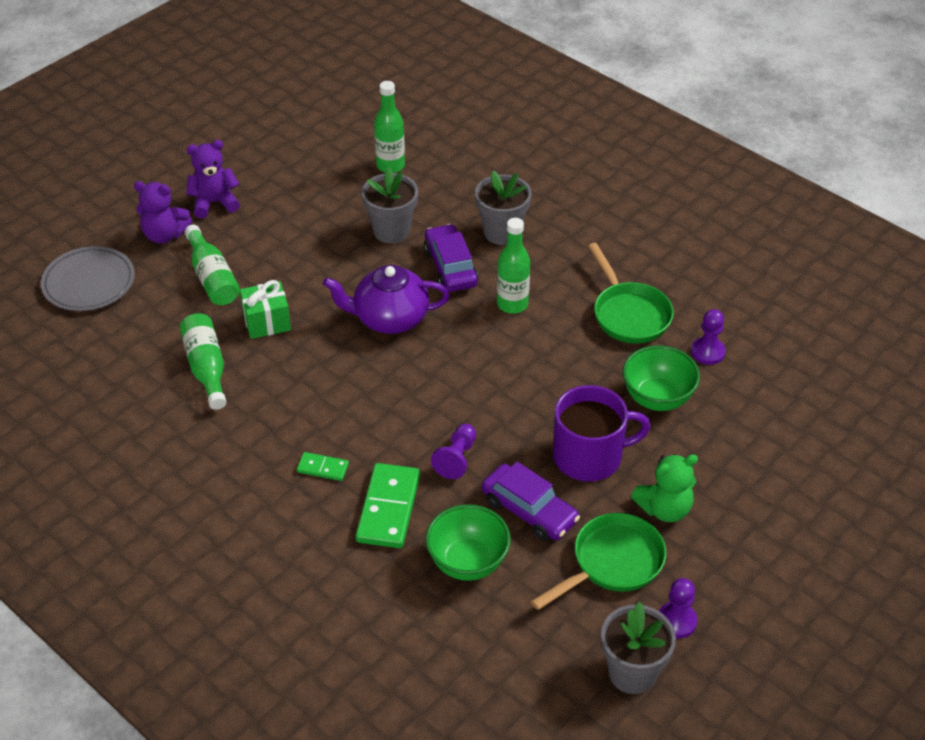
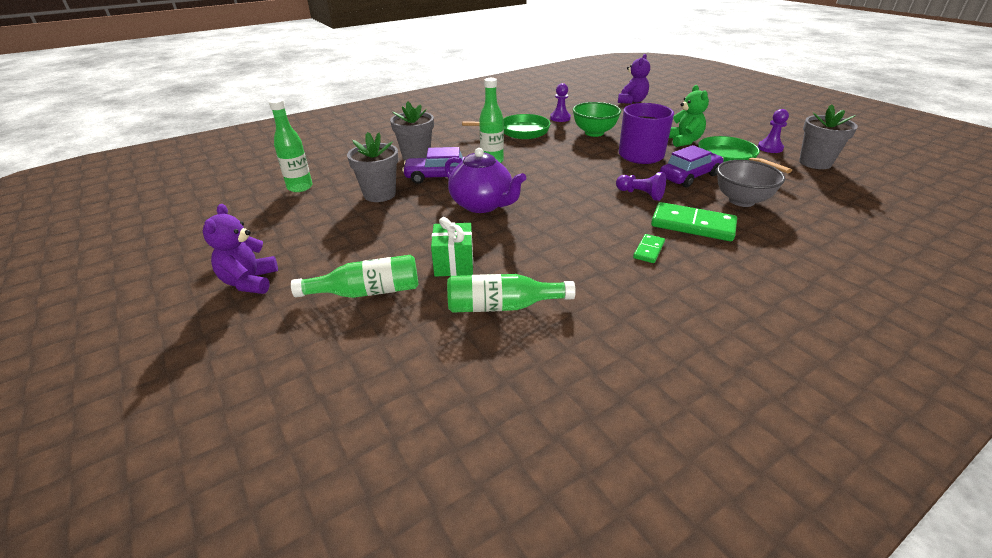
camera: 75 degrees left, 10 degrees down
grey plate [41,246,135,311] -> none
purple teddy bear [134,181,192,244] -> purple teddy bear moved to [618,54,650,104]
purple teapot [323,265,450,334] -> purple teapot turned 60 degrees counterclockwise [445,148,526,213]
green bowl [425,504,511,581] -> grey bowl [717,160,785,207]

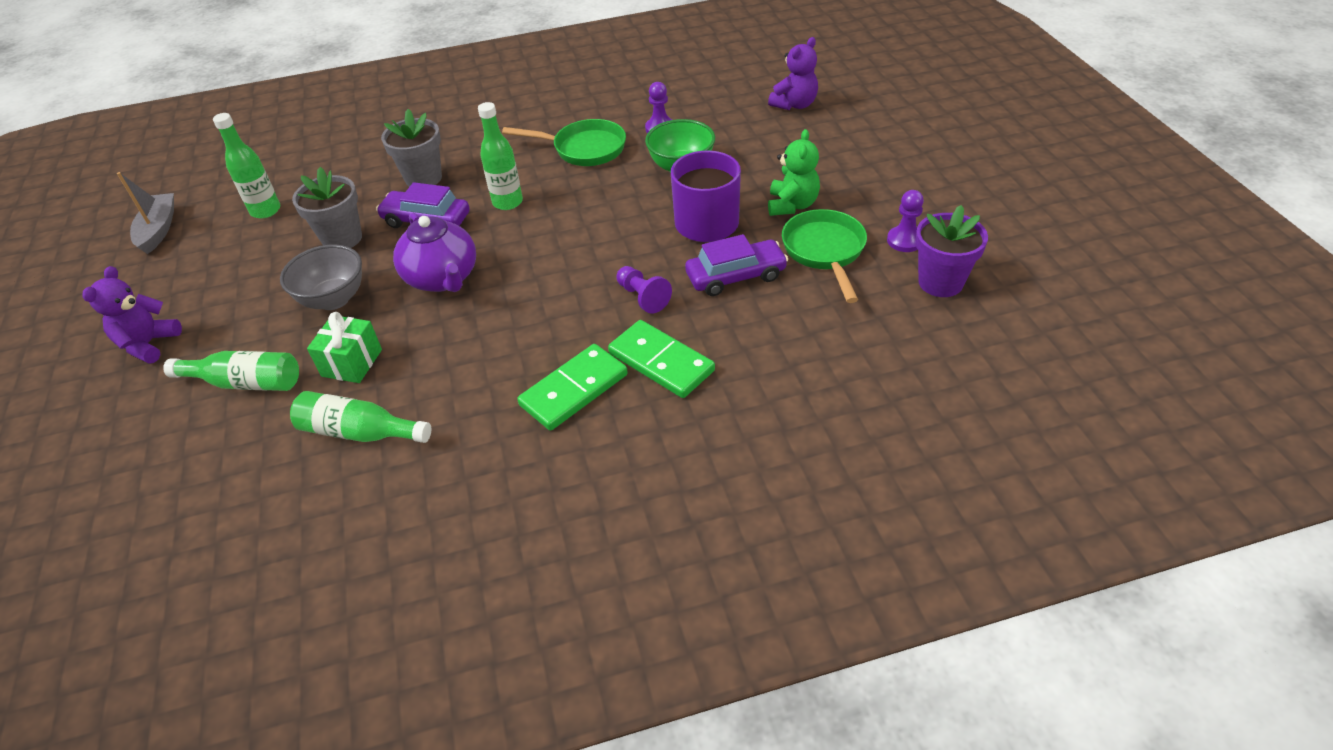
camera: 20 degrees right, 10 degrees up
green domino [633,234,665,263] -> green domino [517,344,628,430], size x1.95
grey bowl [717,160,785,207] -> grey bowl moved to [280,245,362,310]
grey flower pot [799,104,858,169] -> purple flower pot [915,205,988,297]
none -> grey boat [117,172,174,254]

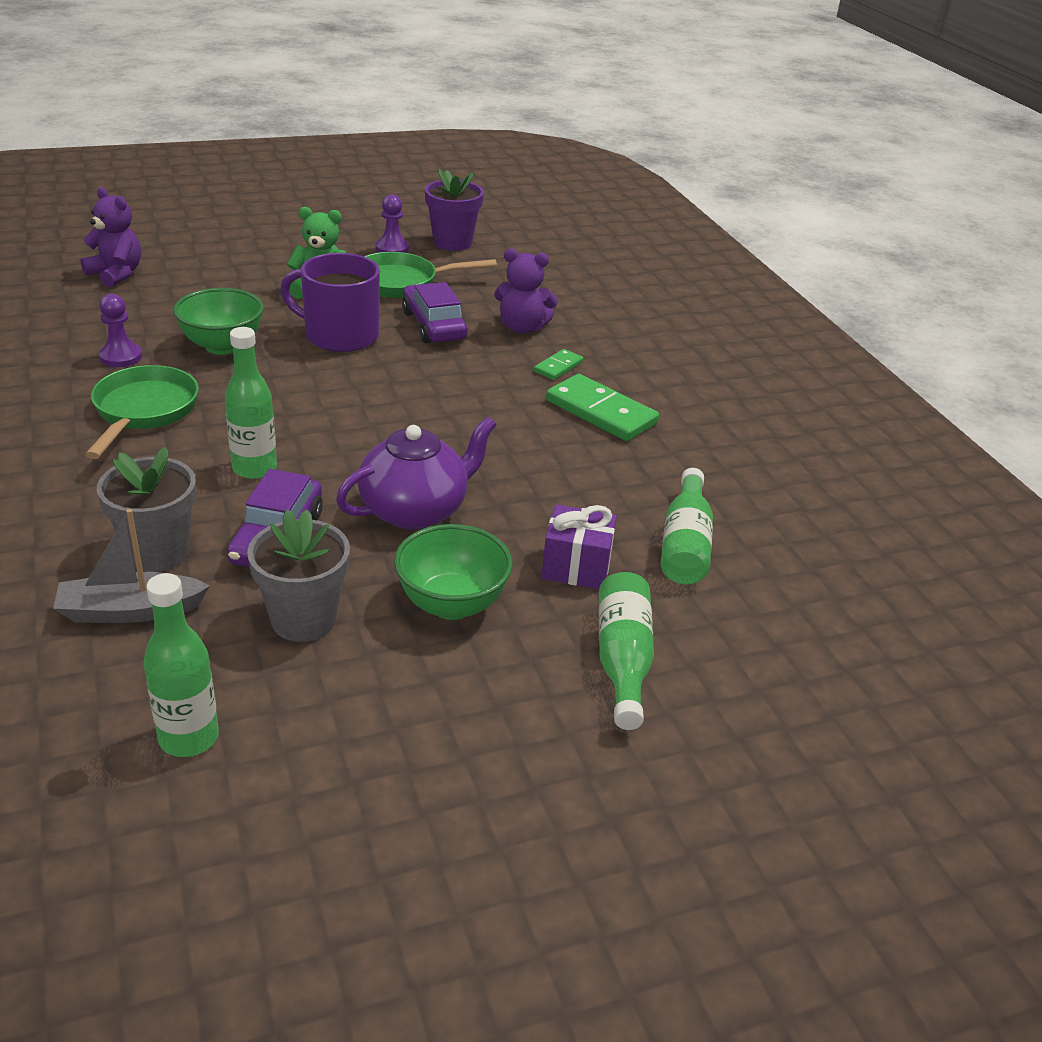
camera: 100 degrees left, 10 degrees down
purple teddy bear [83,266,182,364] -> purple teddy bear moved to [494,248,558,334]
grey boat [117,172,174,254] -> grey boat moved to [53,509,210,623]
grey bowl [280,245,362,310] -> green bowl [394,524,512,620]
green gift [307,312,382,383] -> purple gift [541,504,617,589]
green domino [608,320,715,398] -> green domino [534,349,583,380], size x0.51
purple pawn [617,266,672,314] -> none

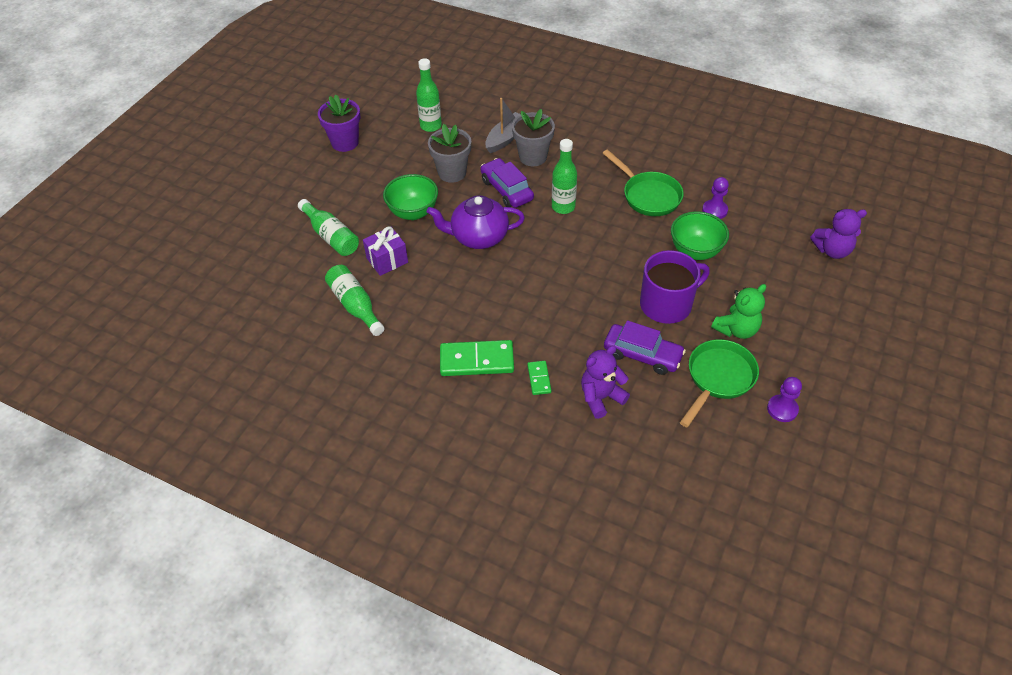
camera: 140 degrees right, 15 degrees up
purple teapot [336,417,497,530] -> purple teapot turned 75 degrees clockwise [427,195,525,249]
purple flower pot [425,169,484,251] -> purple flower pot moved to [318,95,360,152]

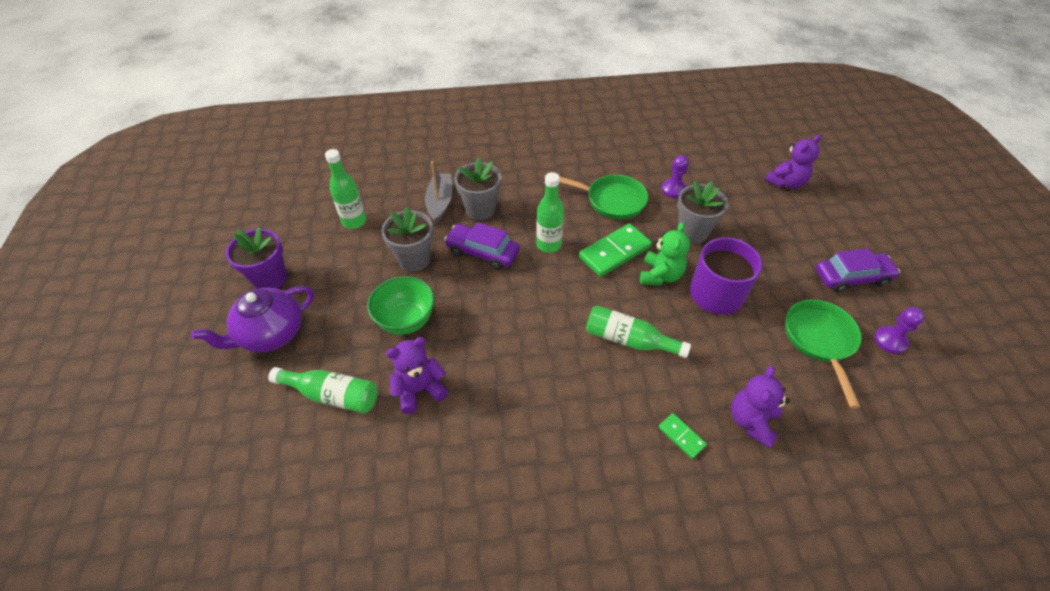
camera: 35 degrees left, 0 degrees up
green bottle [325,265,385,336] -> green bottle moved to [586,305,691,358]
purple gift [363,227,408,276] -> purple teddy bear [386,337,448,414]
purple teapot [427,195,525,249] -> purple teapot moved to [191,286,314,352]
green domino [440,340,514,376] -> green domino moved to [579,224,652,277]
purple car [604,320,686,375] -> purple car moved to [816,248,900,293]
green bowl [671,211,729,260] -> grey flower pot [677,181,728,244]
green teddy bear [711,284,766,339] -> green teddy bear moved to [640,222,690,285]

